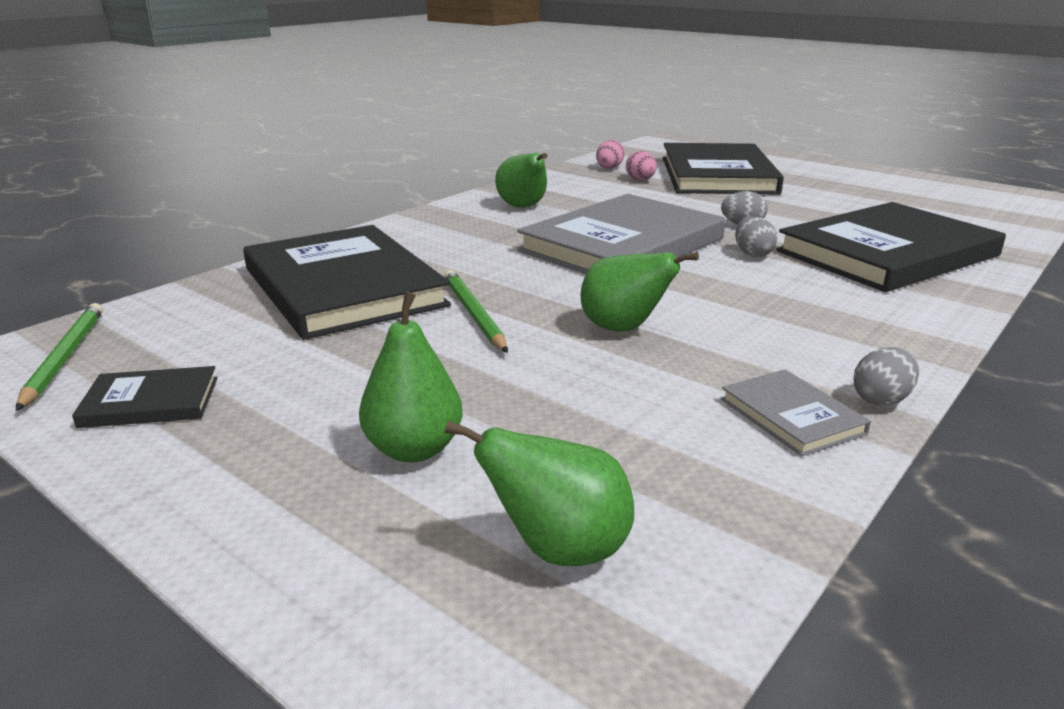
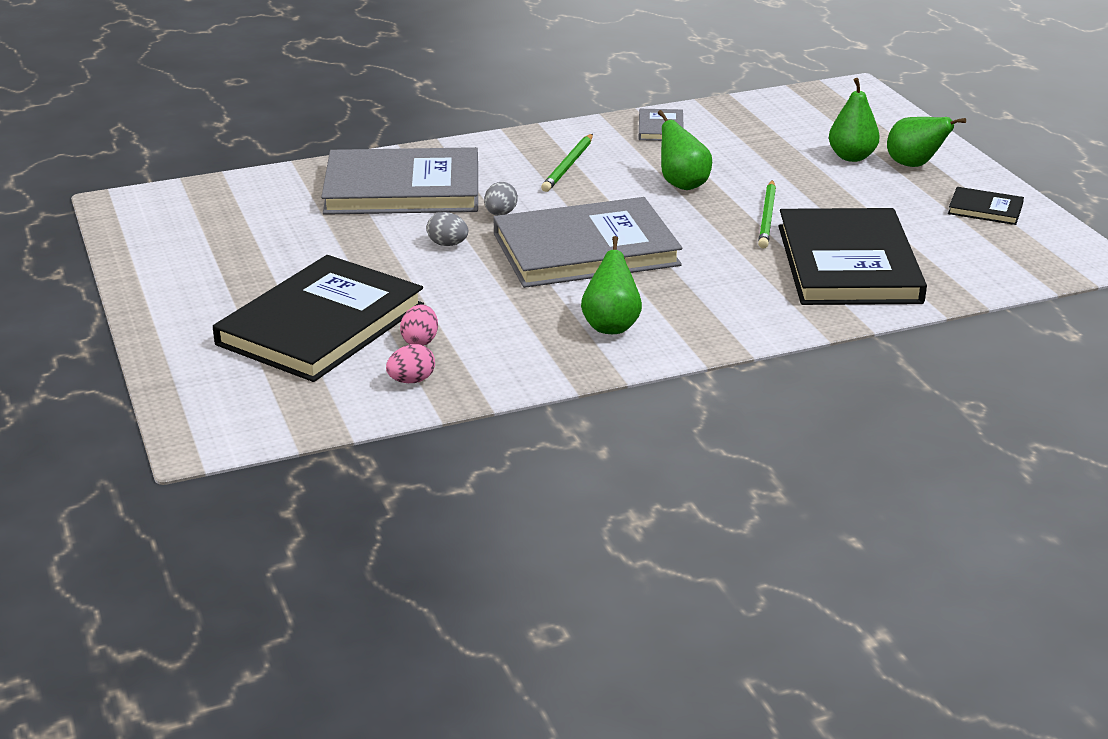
camera: 150 degrees left, 5 degrees up
green pencil [16,303,103,411] -> green pencil moved to [541,134,593,192]
green pear [444,420,634,566] -> green pear moved to [887,117,966,167]
black book [776,202,1006,292] -> grey book [321,147,478,215]
grey egg [853,347,919,406] -> none

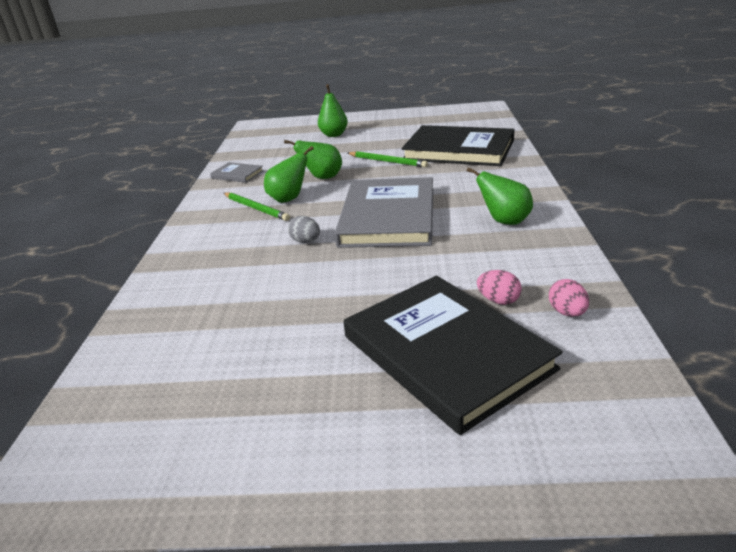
camera: 65 degrees left, 0 degrees up
grey book [321,147,478,215] -> none
grey egg [427,212,468,246] -> none
green pear [887,117,966,167] -> green pear moved to [264,146,314,203]
black book [948,187,1024,225] -> none

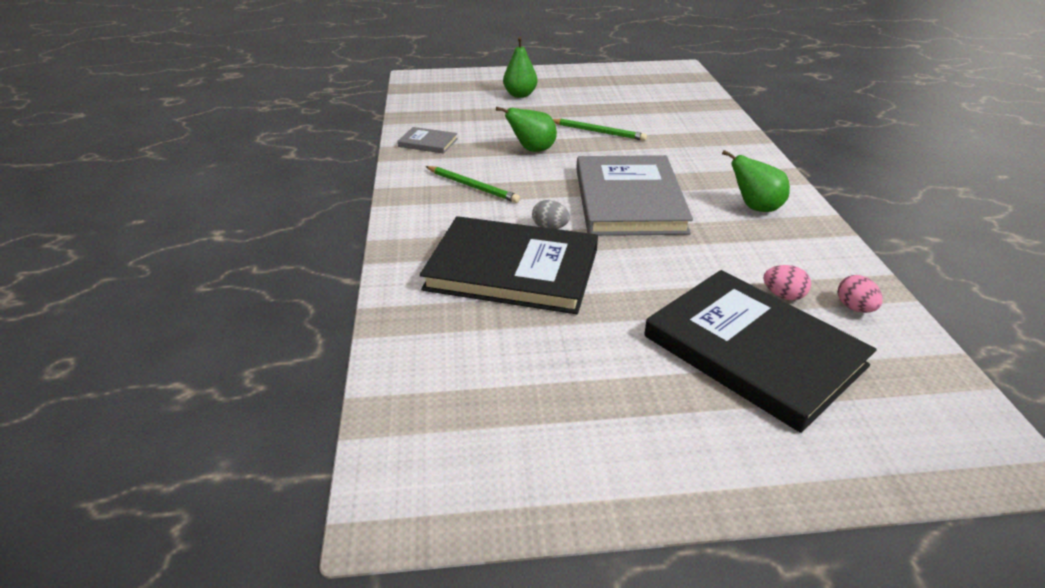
camera: 10 degrees left, 5 degrees up
green pear [264,146,314,203] -> none
black book [401,125,515,166] -> black book moved to [420,216,598,314]

